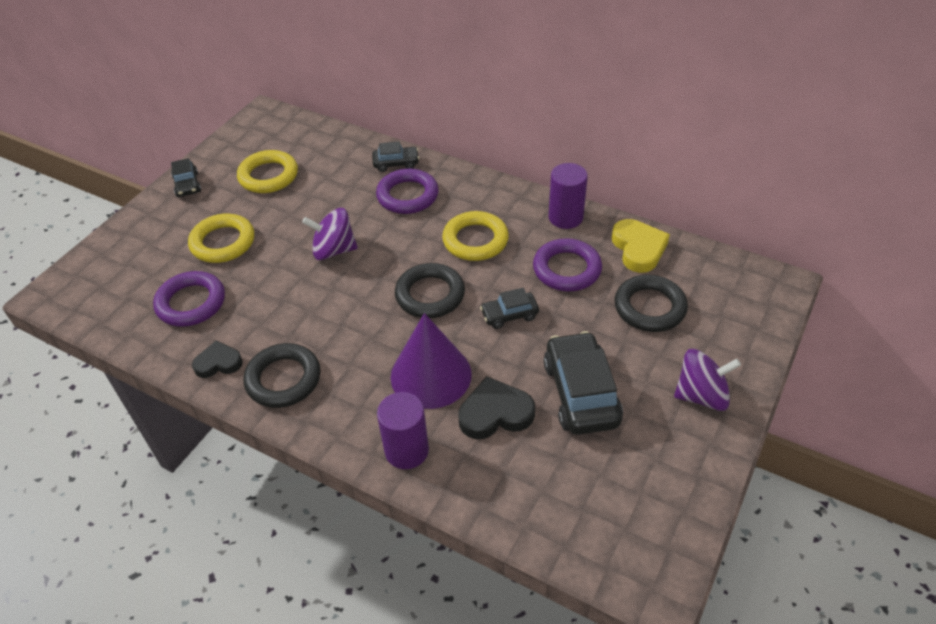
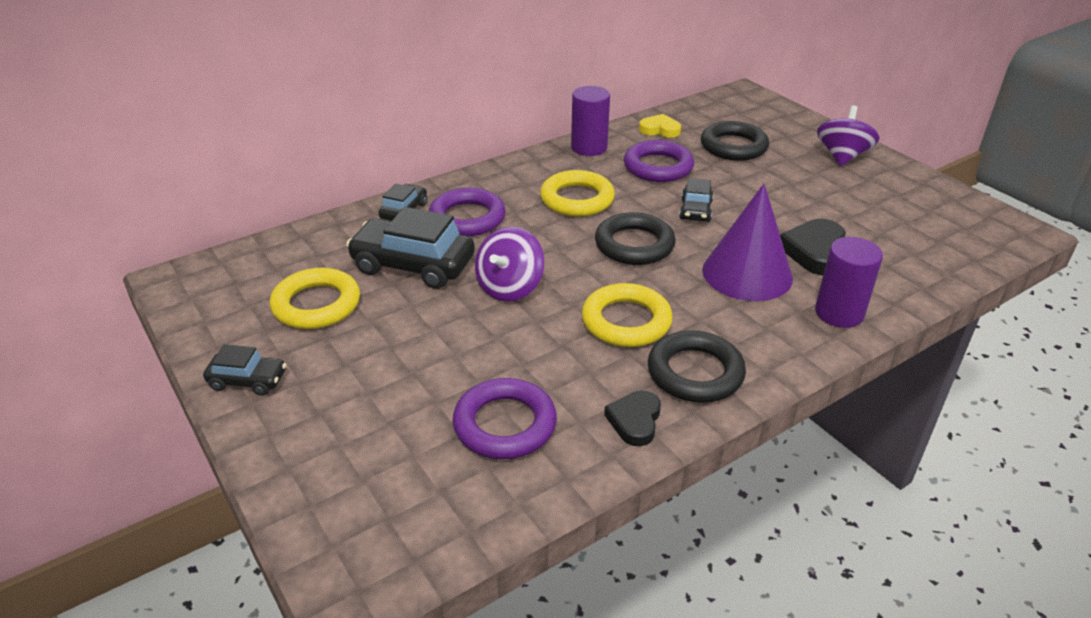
camera: 65 degrees left, 10 degrees down
yellow ring [188,214,254,263] -> yellow ring moved to [582,283,673,347]
black car [544,331,623,435] -> black car moved to [346,207,475,289]
yellow heart [612,219,670,273] -> yellow heart [639,114,681,138], size x0.66

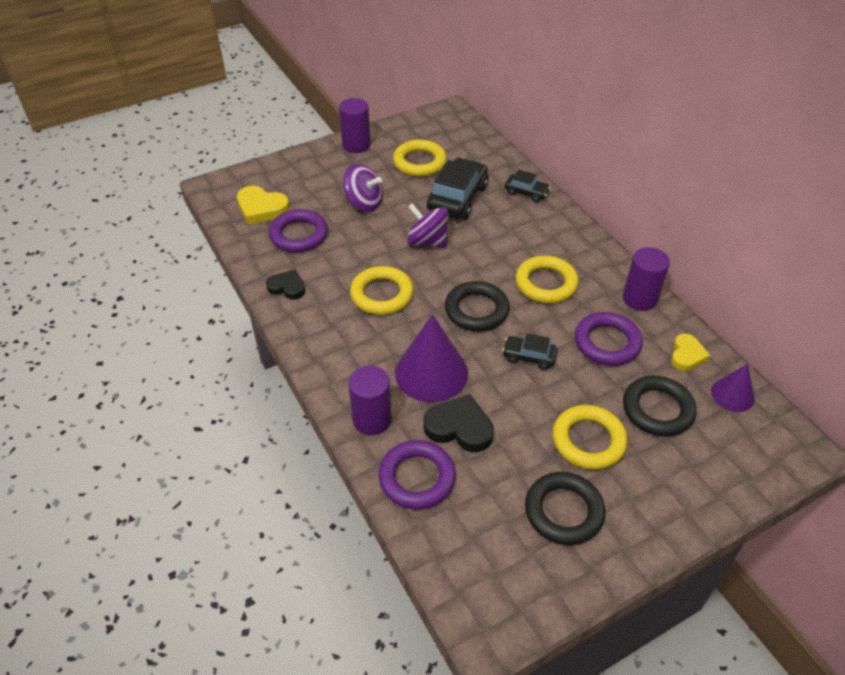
camera: 95 degrees right, 10 degrees up
black car [203,344,286,396] -> purple cylinder [339,98,371,153]
purple ring [429,188,506,236] -> purple ring moved to [379,440,456,509]
black ring [648,330,746,403] -> black ring moved to [525,472,605,545]
purple spinning top [817,105,879,166] -> purple spinning top moved to [343,164,383,212]
none -> yellow heart [237,186,290,225]
none -> yellow ring [552,405,628,470]
none -> purple cone [711,364,755,412]

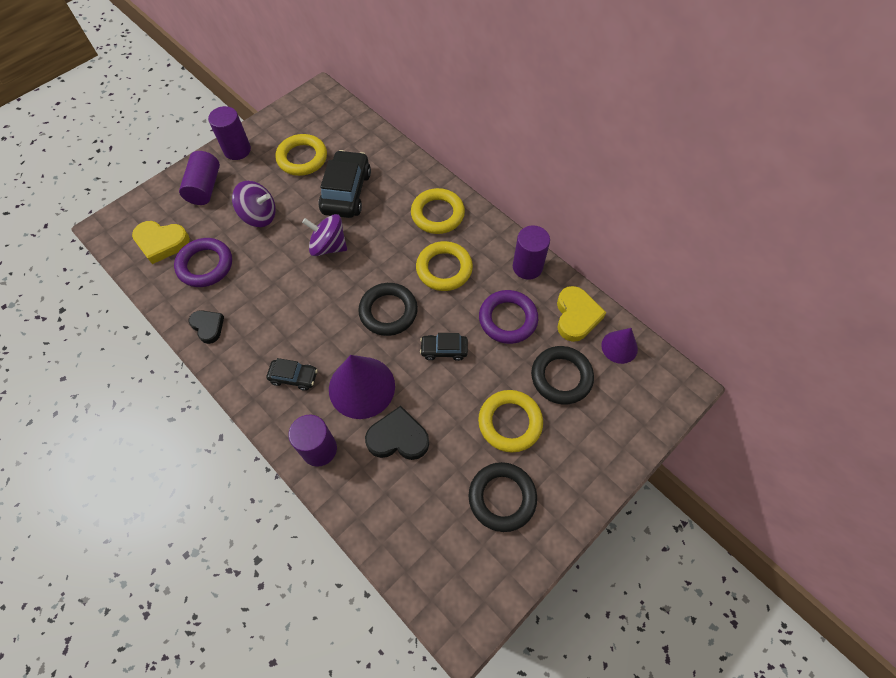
camera: 15 degrees left, 15 degrees up
black heart [266,270,305,300] -> black heart turned 45 degrees clockwise [188,310,224,344]
yellow ring [350,266,414,315] -> yellow ring moved to [411,188,465,234]
purple ring [379,440,456,509] -> none
black car [505,170,551,202] -> black car moved to [266,358,318,391]
yellow heart [671,334,710,371] -> yellow heart [557,286,606,342], size x1.52
none -> purple cylinder [179,151,220,205]

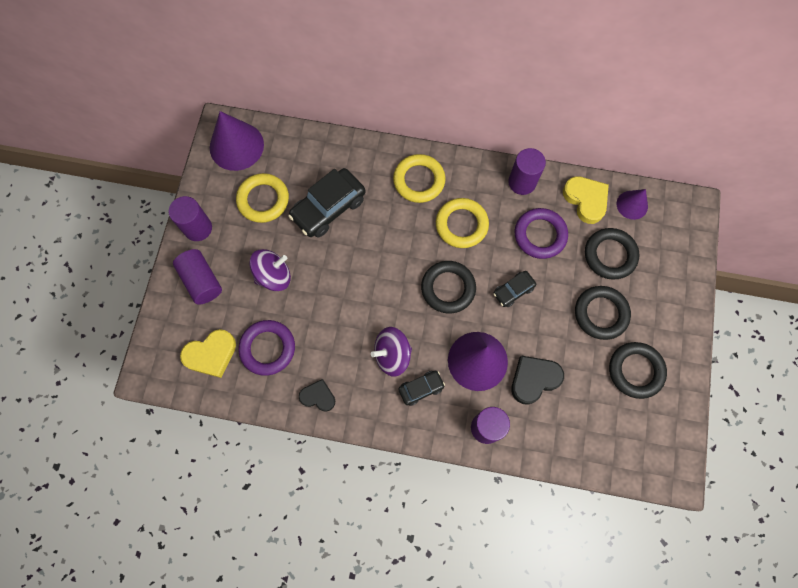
camera: 35 degrees left, 10 degrees up
purple spinning top [302,214,347,256] -> purple spinning top moved to [371,327,412,377]
black car [318,150,371,218] -> black car turned 105 degrees counterclockwise [288,168,366,238]
yellow ring [478,390,543,452] -> black ring [575,286,631,340]
none -> purple cone [210,111,264,171]

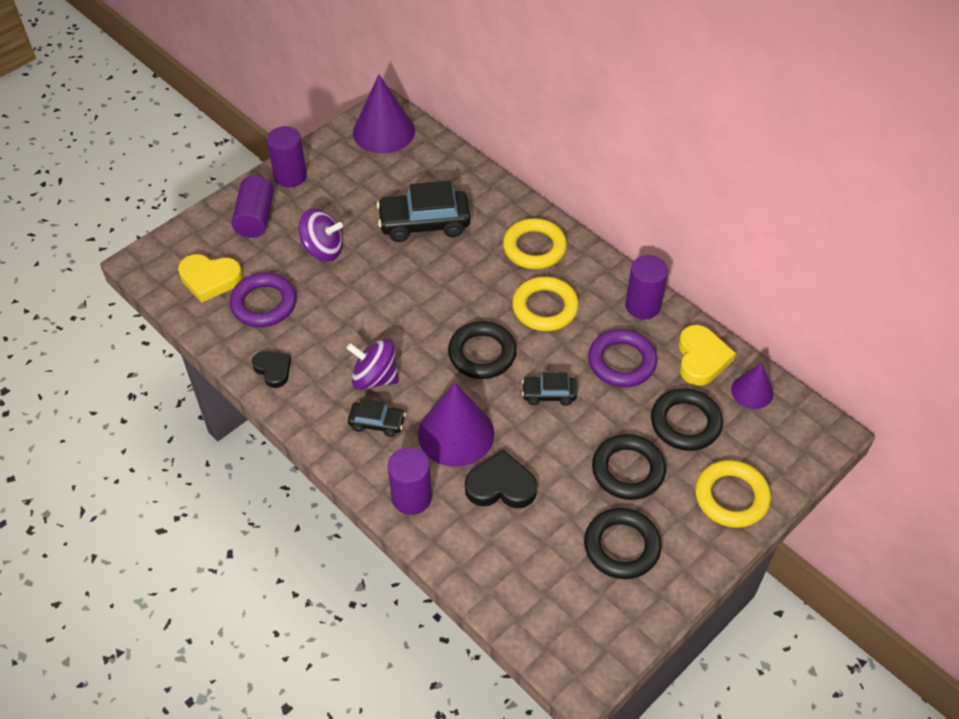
camera: 35 degrees right, 20 degrees down
yellow ring [236,173,289,223] -> yellow ring moved to [695,460,771,528]

